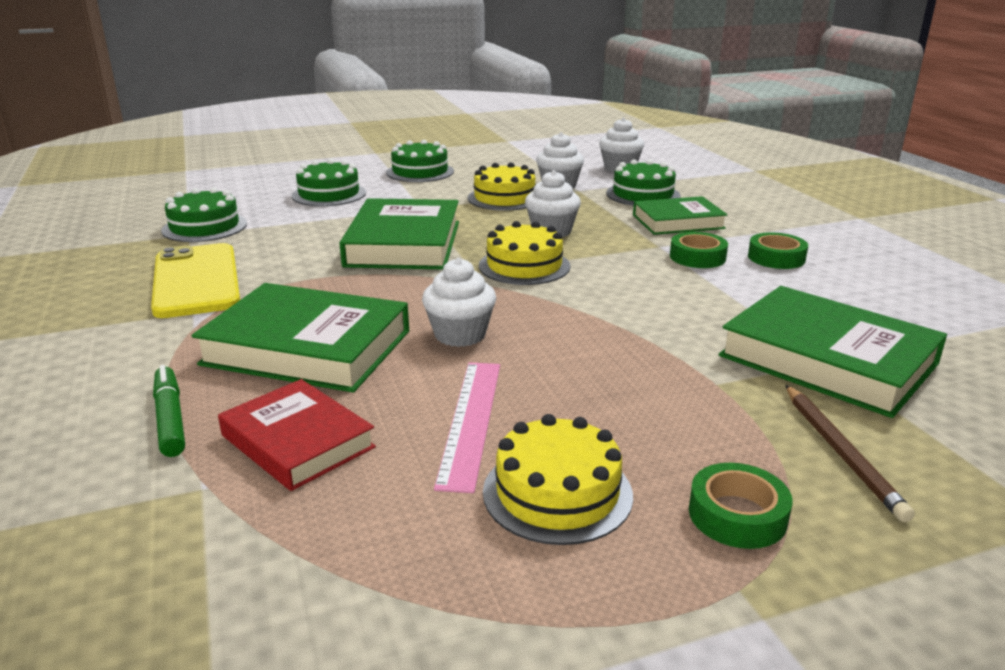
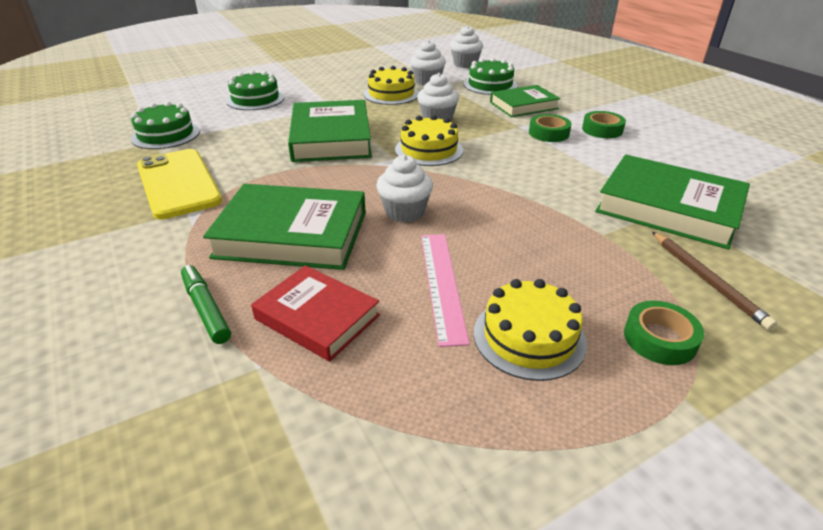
camera: 10 degrees left, 10 degrees up
green cake [386,140,454,182] -> none

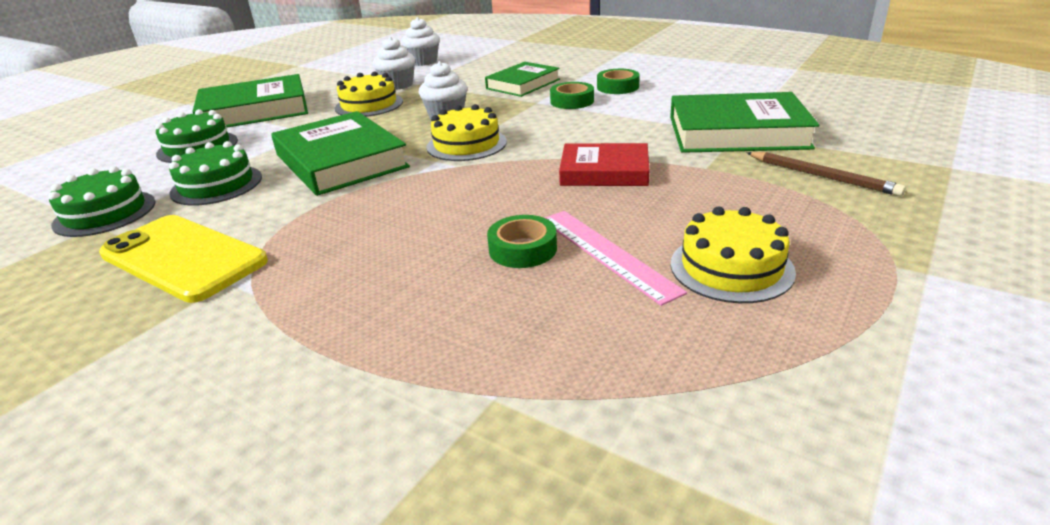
camera: 25 degrees left, 5 degrees down
green marker [181,265,231,344] -> none
green book [203,184,366,270] -> green book moved to [192,74,308,128]
red book [251,265,380,362] -> red book moved to [559,143,649,186]
white cupcake [376,155,433,223] -> none
green cake [464,58,518,95] -> green cake moved to [169,141,262,206]
green tape [624,301,704,365] -> green tape moved to [487,215,557,268]

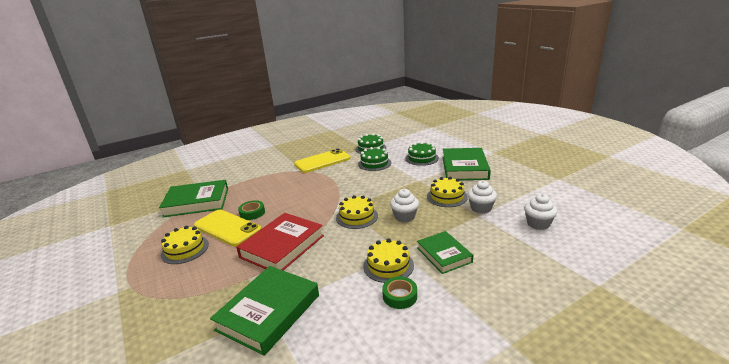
camera: 115 degrees right, 5 degrees down
green book [271,111,410,196] -> green book moved to [159,180,228,217]
pink ruler [545,211,687,306] -> yellow phone [194,209,261,246]
green tape [550,82,594,109] -> yellow cake [363,239,414,283]
red book [559,143,649,186] -> red book [236,213,324,270], size x1.59
brown pencil [746,152,906,196] -> none

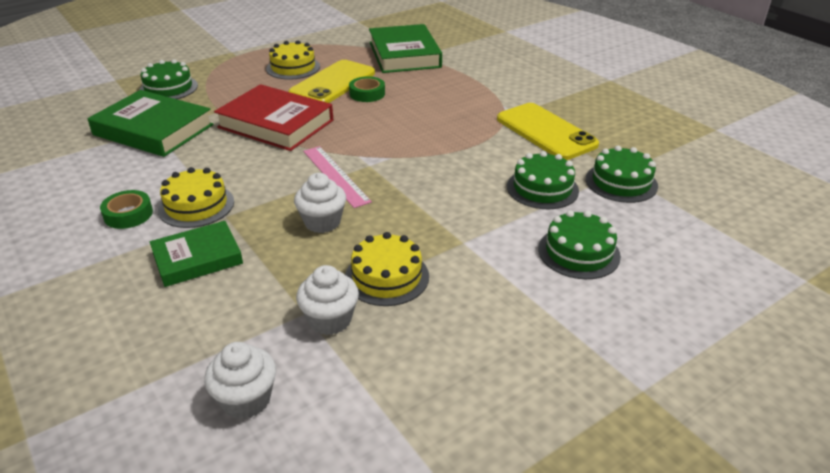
camera: 85 degrees right, 10 degrees up
yellow cake [336,195,378,229] -> pink ruler [303,146,372,208]
green book [443,148,491,180] -> none
none -> green cake [139,59,198,99]

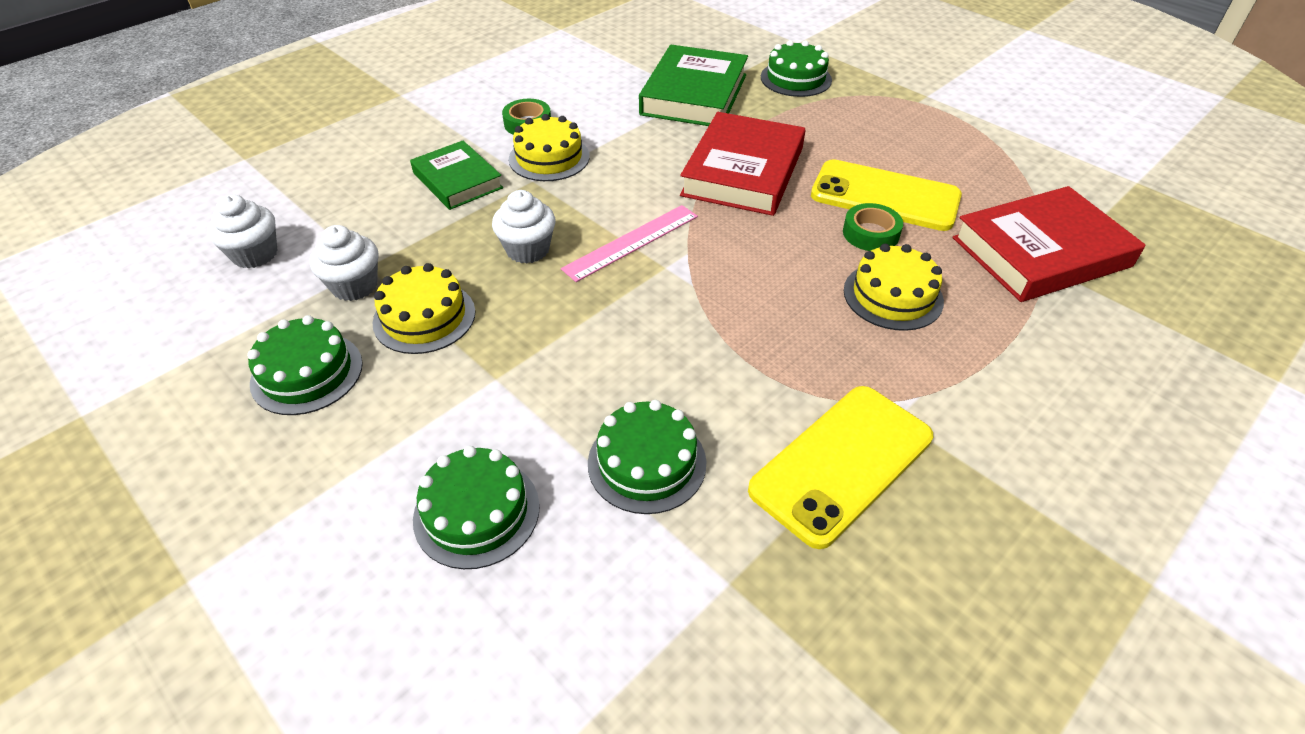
camera: 80 degrees right, 10 degrees up
yellow cake [266,40,320,79] -> yellow cake moved to [844,244,944,331]
green book [369,24,442,73] -> red book [952,186,1145,302]
green cake [586,146,658,203] -> green cake moved to [247,315,363,415]

